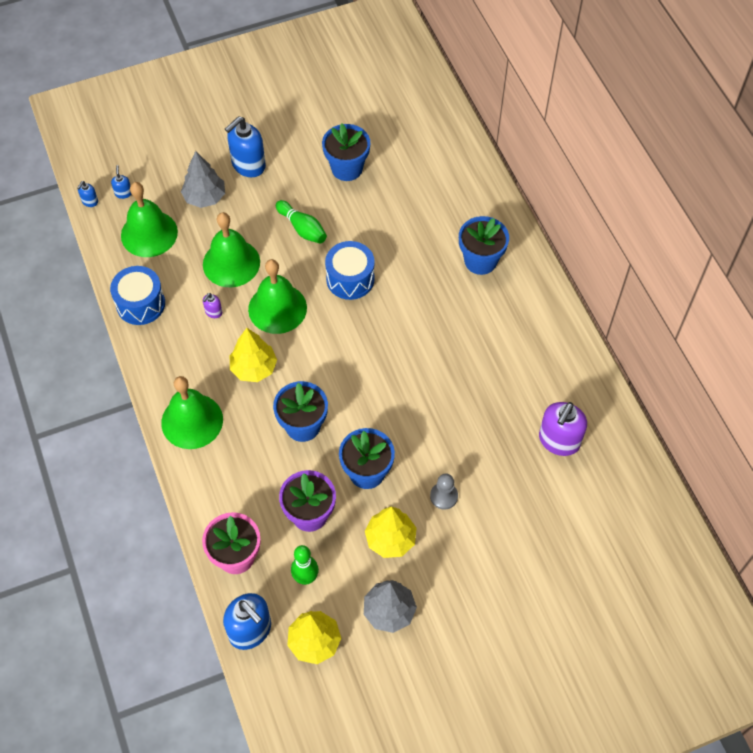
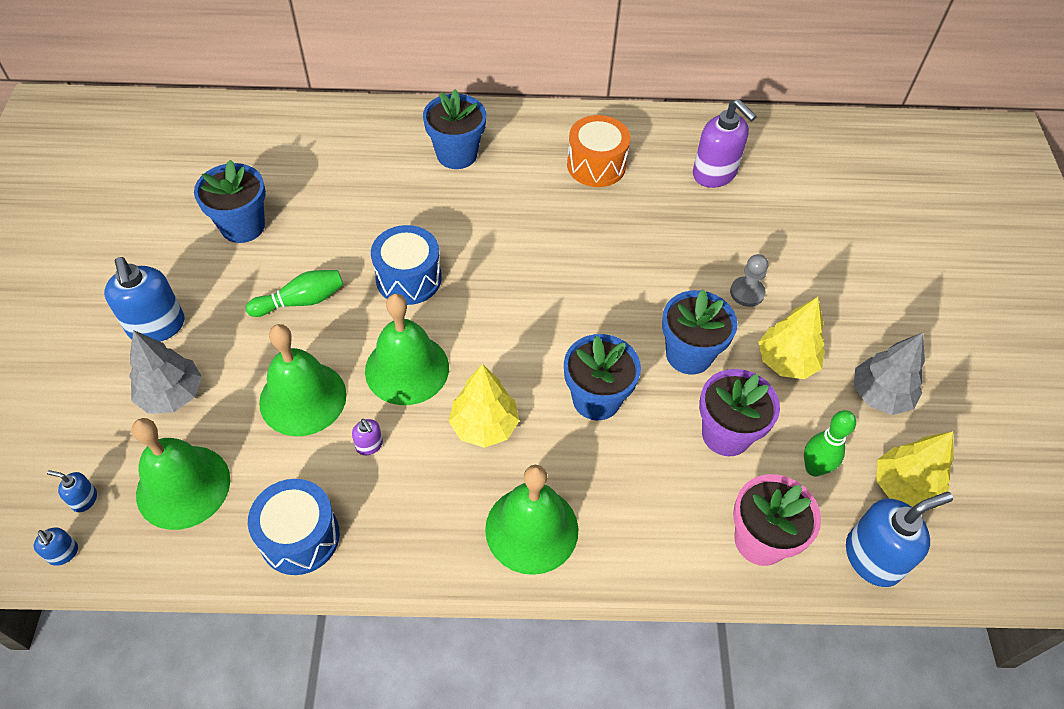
camera: 70 degrees left, 5 degrees down
none -> orange drum [567,115,630,187]

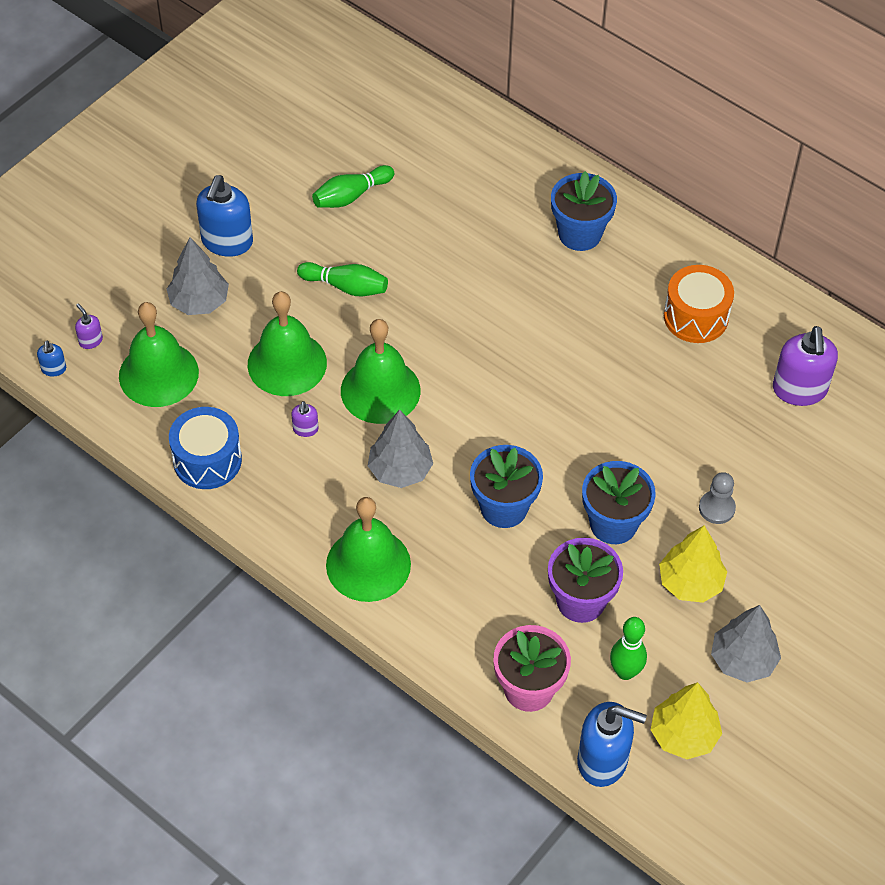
camera: 40 degrees right, 0 degrees up
blue soap dispenser [47,470,97,512] -> purple soap dispenser [75,303,103,349]
blue flower pot [194,160,266,243] -> green bowling pin [312,165,394,208]
blue drum [371,225,442,305] -> none
yellow tree [449,364,520,448] -> grey tree [368,410,433,488]

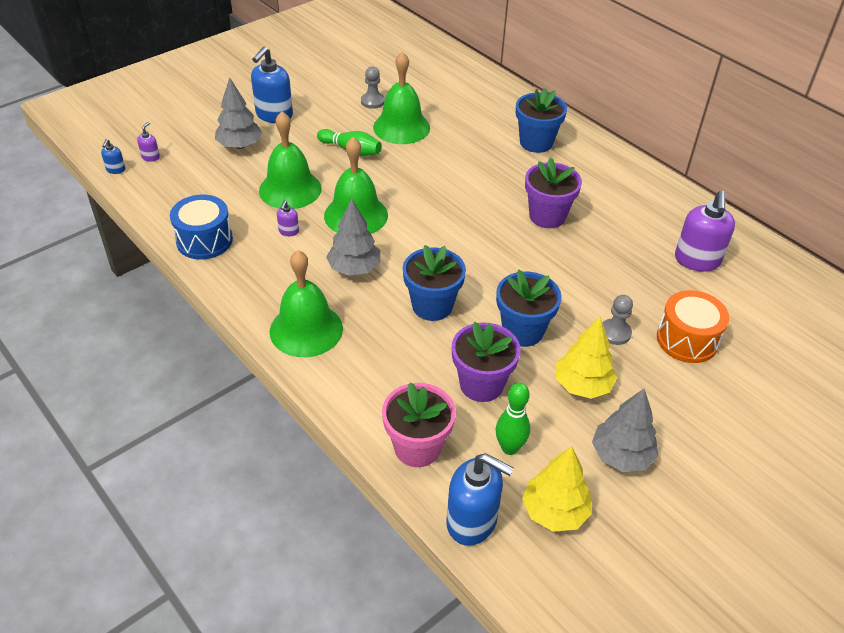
camera: 10 degrees right, 10 degrees down
purple soap dispenser [75,303,103,349] -> purple soap dispenser turned 45 degrees clockwise [137,122,160,162]
green bell [119,302,199,407] -> green bell moved to [373,51,430,144]
green bowling pin [312,165,394,208] -> grey pawn [361,66,385,109]
orange drum [664,265,734,343] -> orange drum moved to [657,290,729,363]
none -> purple flower pot [525,157,582,228]

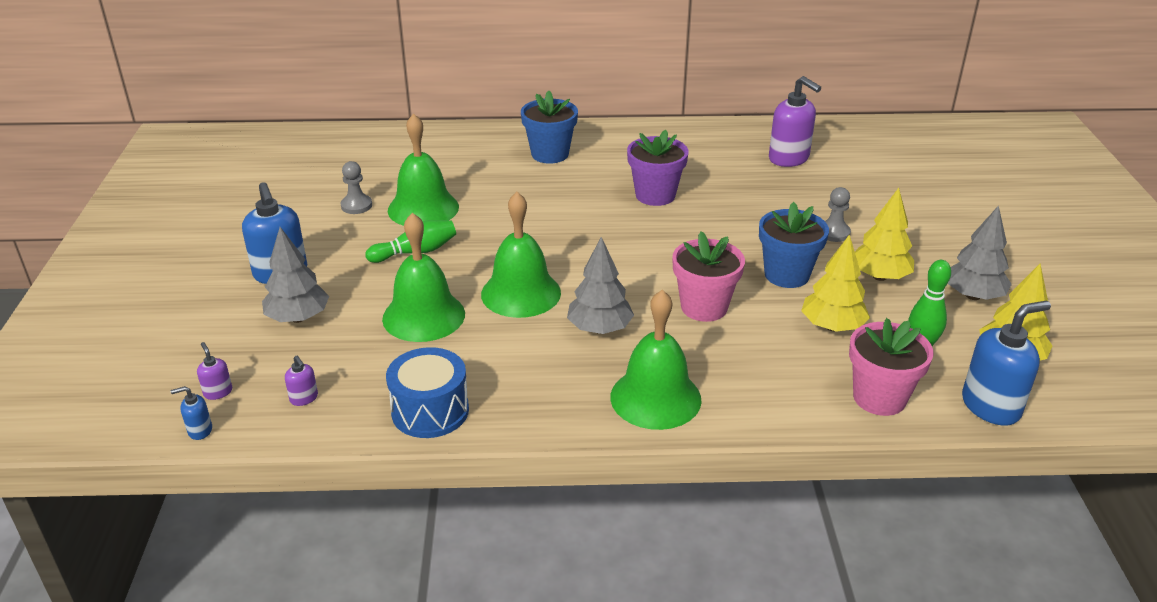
camera: 50 degrees left, 10 degrees down
blue soap dispenser [101,139,125,174] -> blue soap dispenser turned 120 degrees clockwise [171,386,212,440]
purple soap dispenser [277,201,299,236] -> purple soap dispenser moved to [285,356,318,406]
blue flower pot [403,245,466,321] -> pink flower pot [672,231,745,322]
purple flower pot [452,322,520,402] -> yellow tree [801,234,870,332]
orange drum [657,290,729,363] -> none

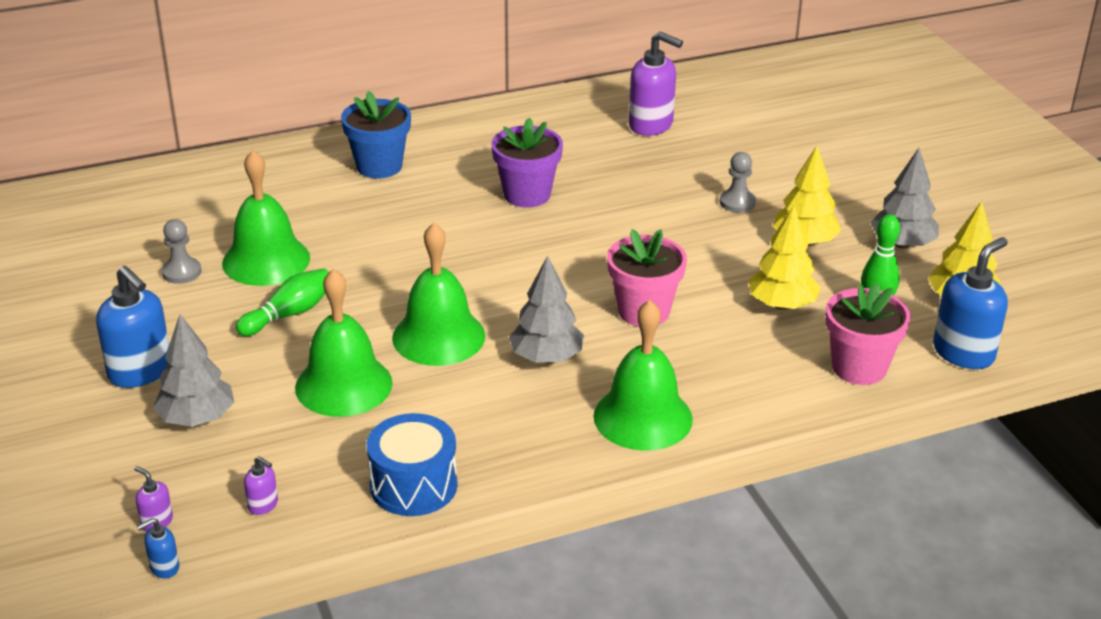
camera: 20 degrees left, 0 degrees up
blue flower pot [759,202,829,288] -> none

